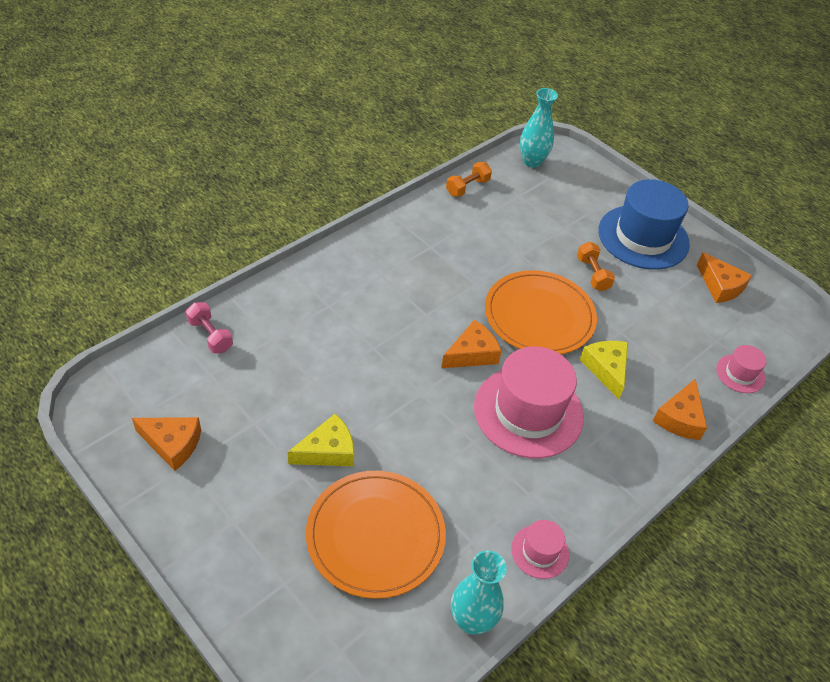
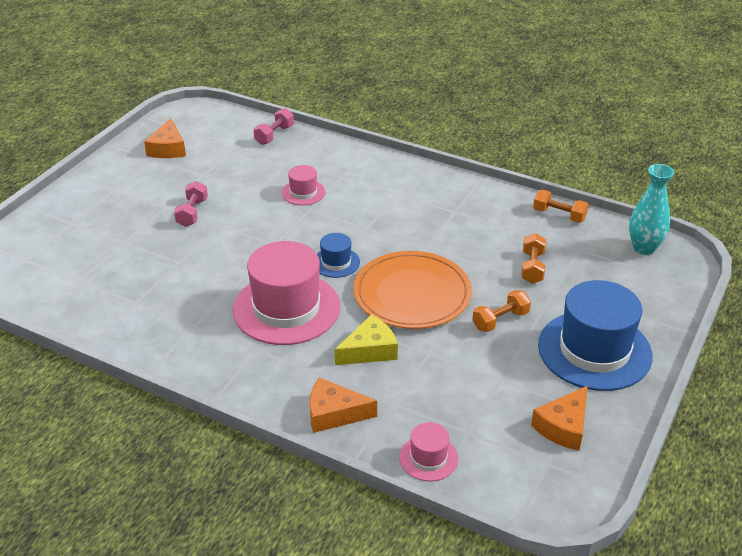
camera: 75 degrees right, 10 degrees down
yellow cheese [288,413,354,466] -> pink dumbbell [174,181,208,227]
orange plate [306,471,446,599] -> none
orange cheese [441,320,502,368] -> blue hat [317,233,360,278]
turquoise vase [451,550,507,635] -> none
pink hat [511,520,569,579] -> pink hat moved to [282,165,325,205]
none -> orange dumbbell [521,233,546,284]

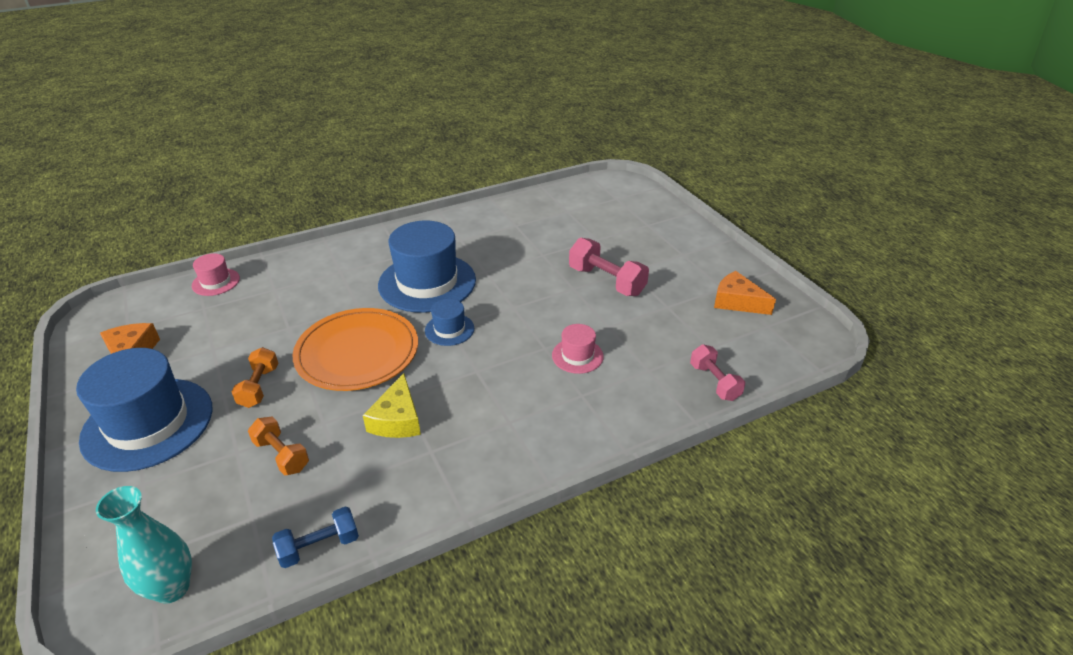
camera: 125 degrees right, 0 degrees up
pink dumbbell [174,181,208,227] -> pink dumbbell [569,238,649,296], size x1.53
pink hat [232,241,340,345] -> blue hat [378,221,476,313]
orange cheese [310,378,377,433] -> none
yellow cheese [334,315,398,365] -> yellow cheese moved to [363,373,421,438]
orange dumbbell [533,190,589,223] -> blue dumbbell [272,506,359,568]

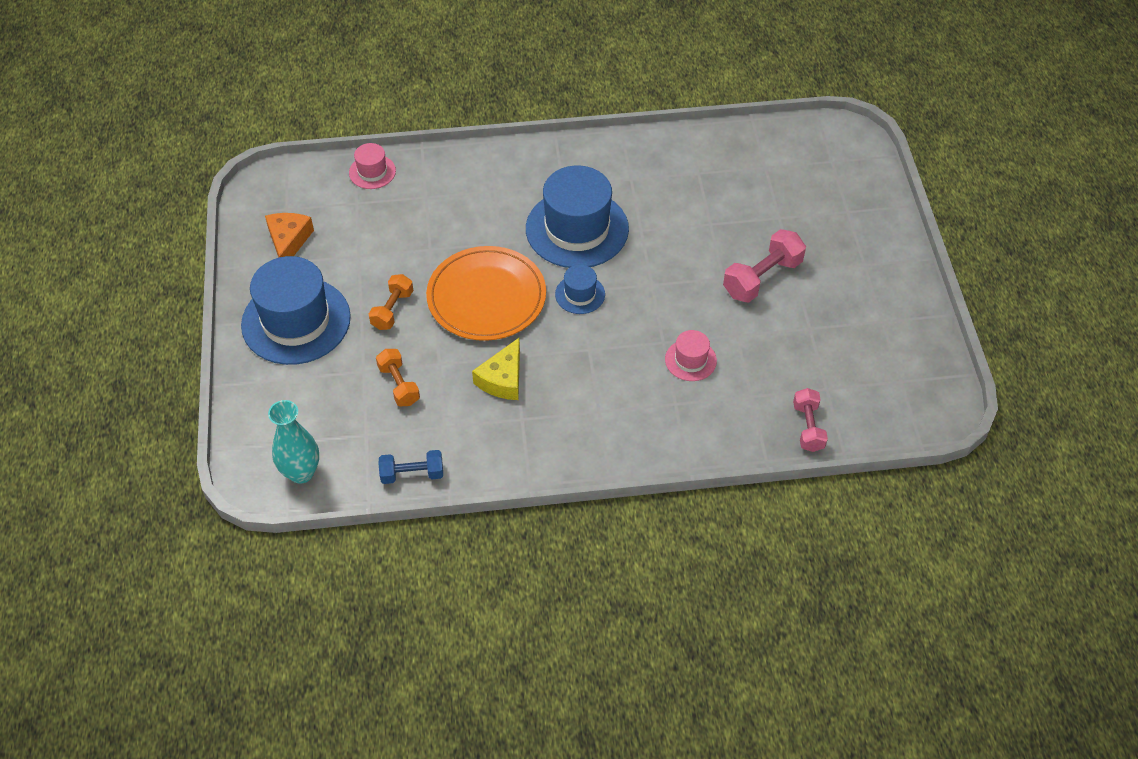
camera: 20 degrees right, 15 degrees up
pink dumbbell [569,238,649,296] -> pink dumbbell turned 75 degrees clockwise [723,229,806,303]
orange cheese [714,271,776,315] -> none

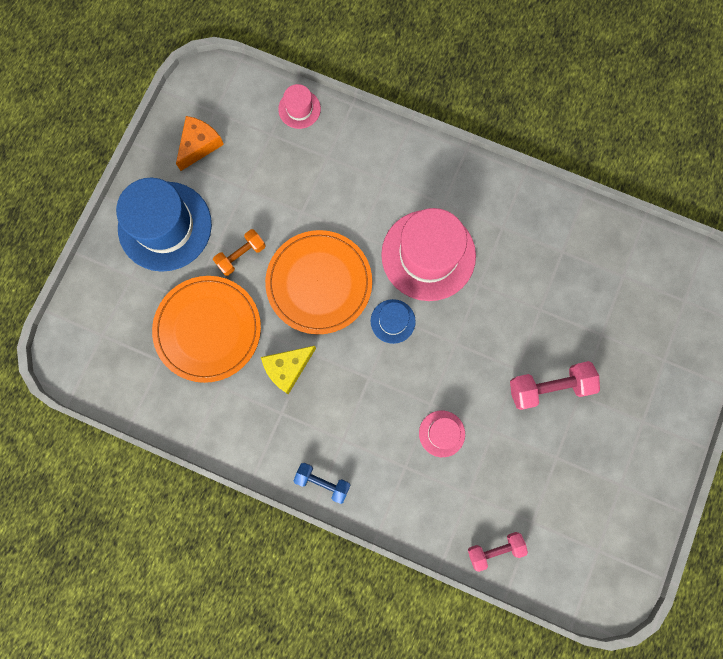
camera: 30 degrees right, 25 degrees up
turquoise vase [268,400,319,484] -> none
orange dumbbell [376,349,420,406] -> orange plate [152,276,261,383]
blue dumbbell [379,450,443,484] -> blue dumbbell moved to [293,463,351,504]
blue hat [526,166,629,268] -> pink hat [381,208,476,301]
pink dumbbell [793,388,828,452] -> pink dumbbell turned 45 degrees clockwise [468,532,528,572]

